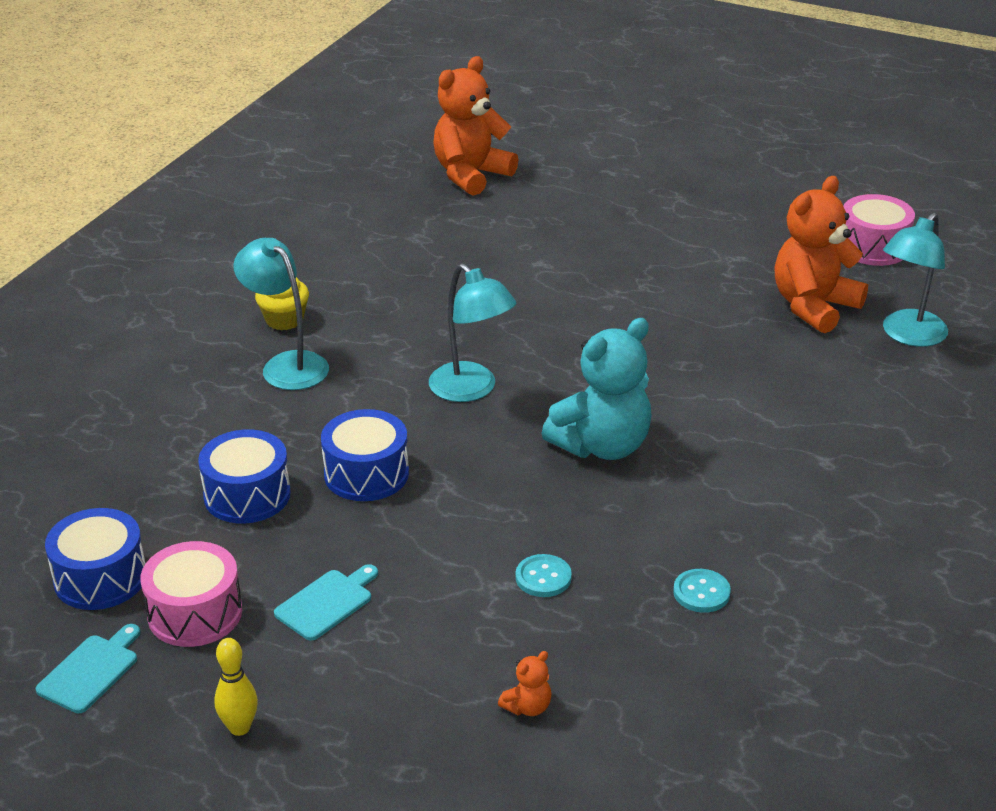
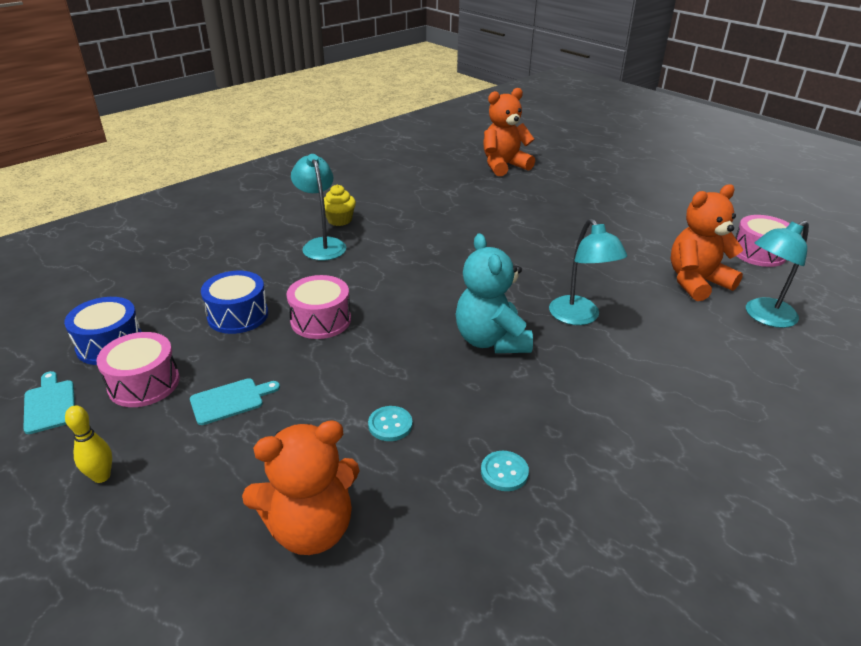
camera: 20 degrees right, 0 degrees up
turquoise cutting board [36,624,140,713] -> turquoise cutting board turned 75 degrees counterclockwise [23,371,75,434]
blue drum [321,409,409,501] -> pink drum [287,275,351,339]
turquoise lamp [429,263,516,402] -> turquoise lamp moved to [549,218,627,325]
orange teddy bear [498,651,551,716] -> orange teddy bear [242,420,360,555], size x2.44
turquoise teddy bear [541,318,652,460] -> turquoise teddy bear turned 90 degrees clockwise [456,233,533,353]

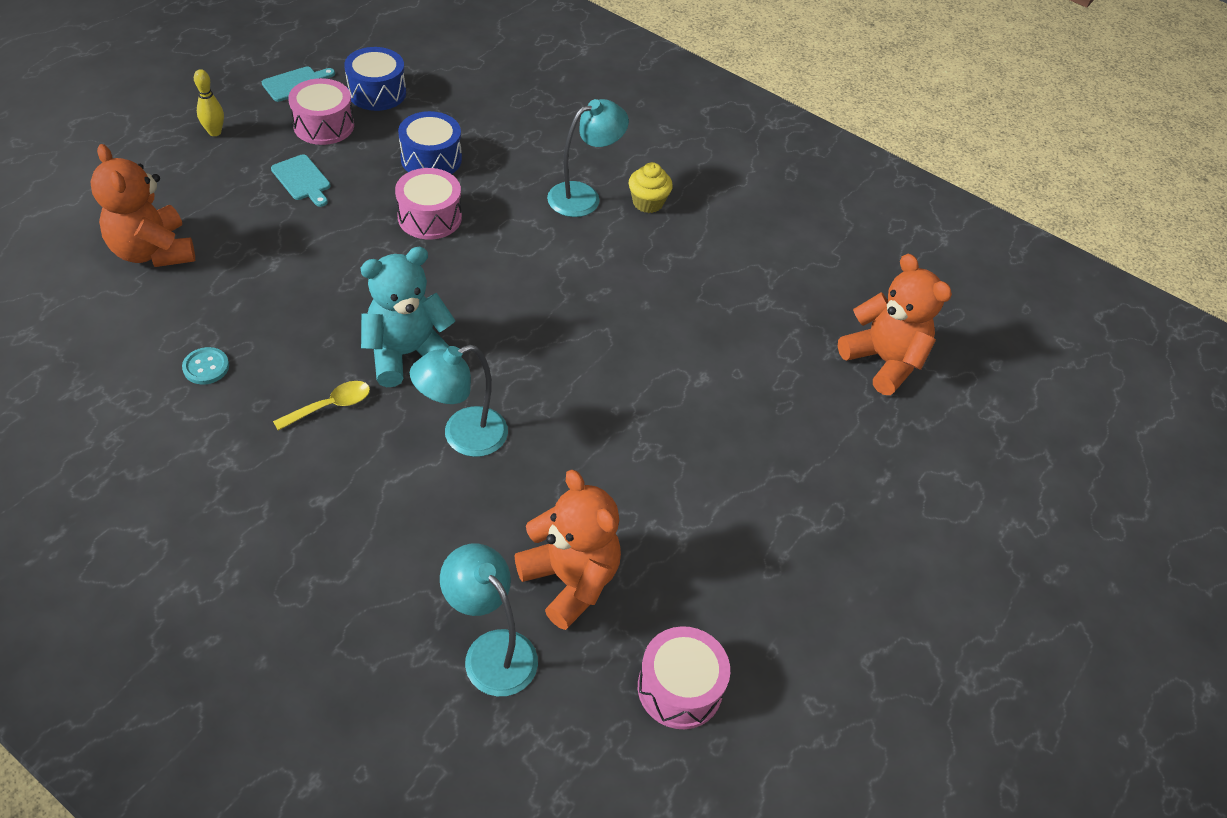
camera: 75 degrees right, 15 degrees up
turquoise button [368,406,412,441] -> none
none -> yellow spoon [273,381,370,431]

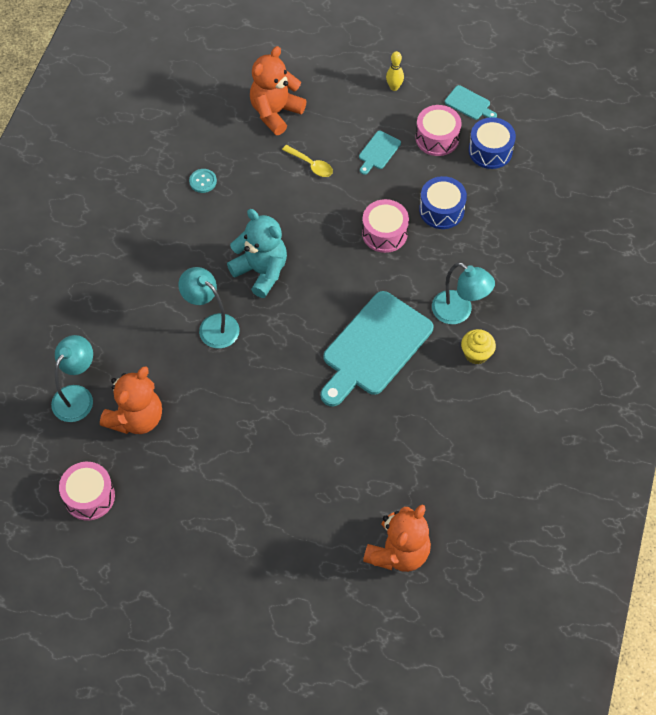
camera: 75 degrees right, 10 degrees up
yellow spoon [273,381,370,431] -> yellow spoon moved to [282,145,333,177]
none -> turquoise cutting board [321,291,433,407]

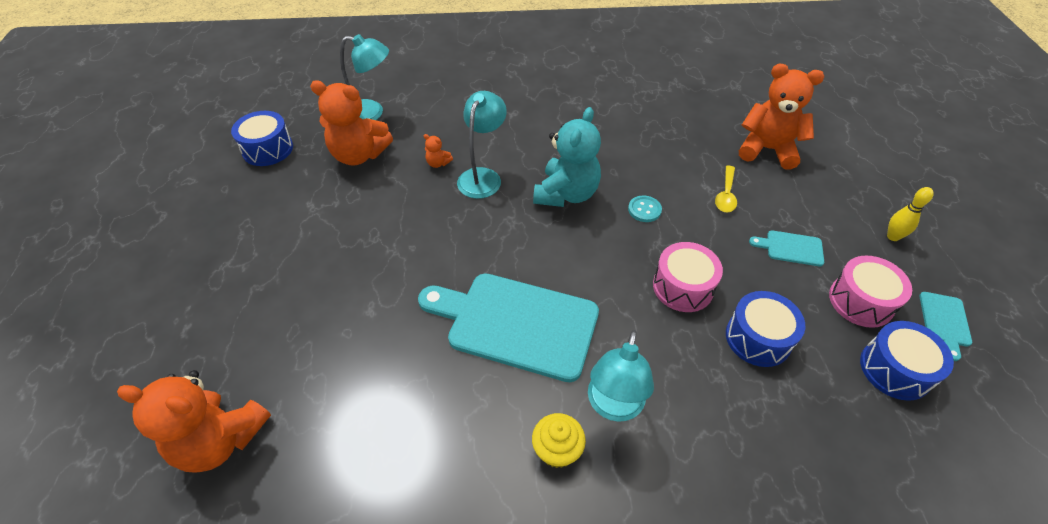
camera: 70 degrees right, 10 degrees down
pink drum [59,462,115,521] -> blue drum [231,111,293,166]
turquoise button [189,169,217,193] -> turquoise button moved to [628,195,662,222]
none -> orange teddy bear [424,134,453,168]

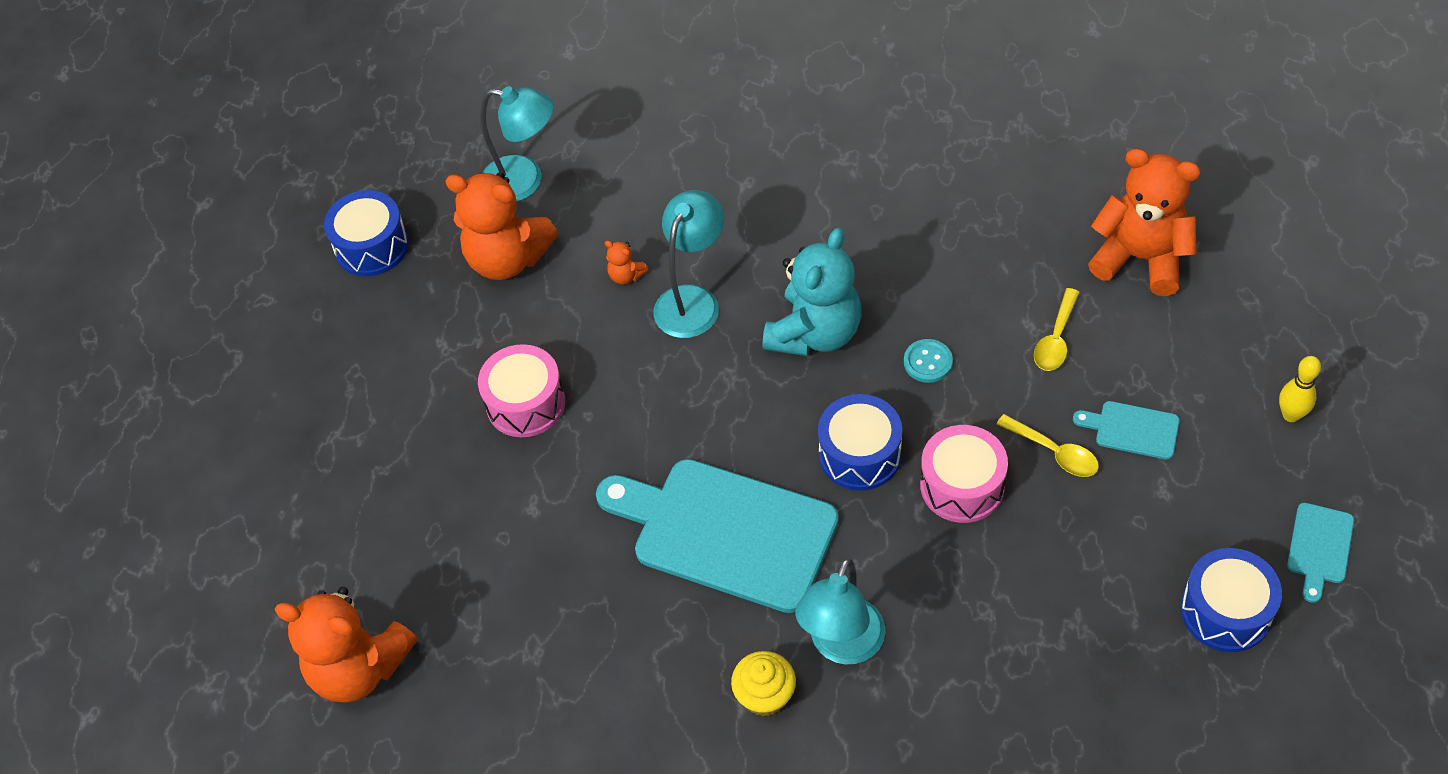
camera: 10 degrees right, 5 degrees up
blue drum [726,291,805,367] -> blue drum moved to [818,394,902,491]
pink drum [829,256,912,328] -> pink drum moved to [478,344,565,437]
none -> yellow spoon [997,414,1099,477]

